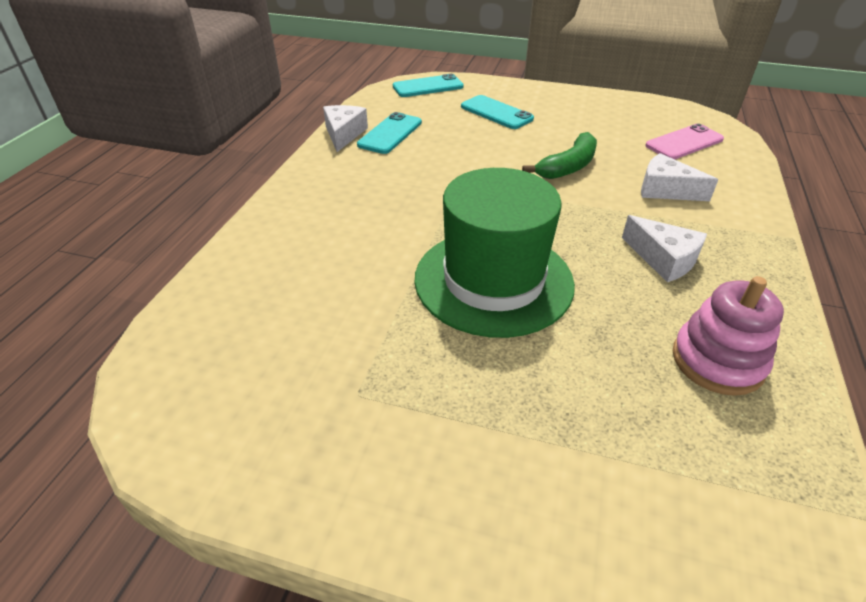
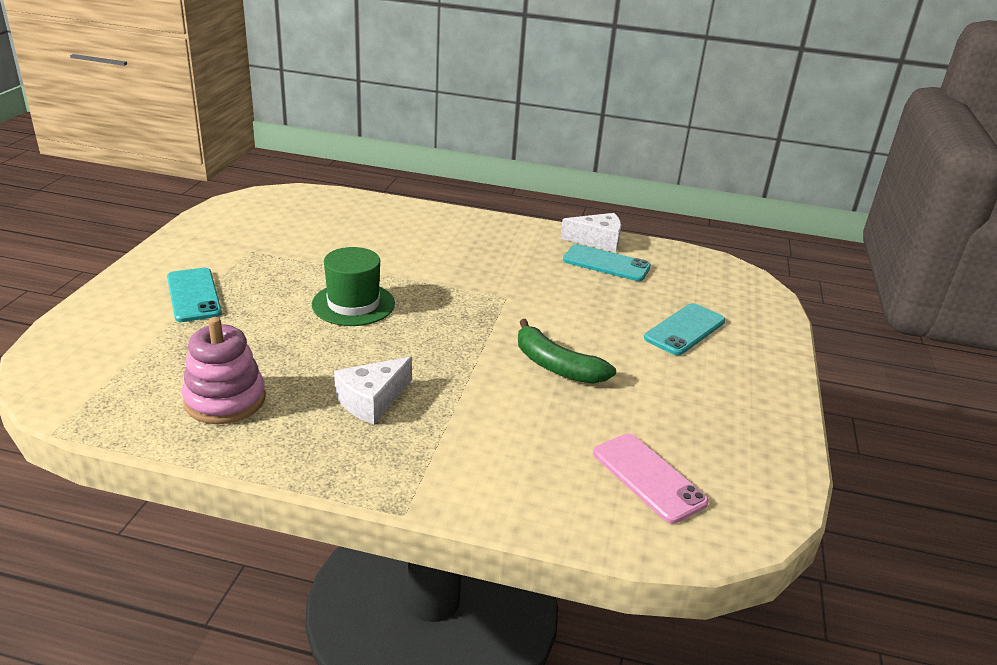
camera: 85 degrees right, 10 degrees down
turquoise phone [393,74,464,97] -> turquoise phone moved to [167,268,222,322]
green hat [414,168,575,338] -> green hat [312,247,395,326], size x0.60
white cheese [641,153,718,201] -> none

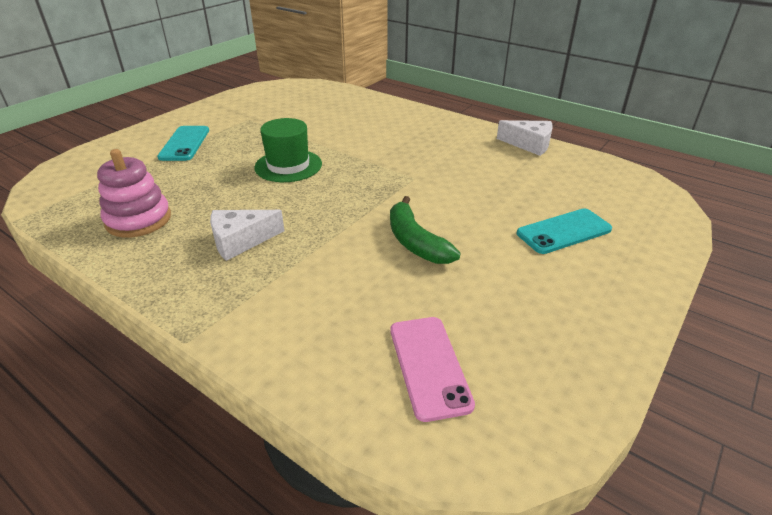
camera: 25 degrees right, 5 degrees up
turquoise phone [563,244,651,281] -> none

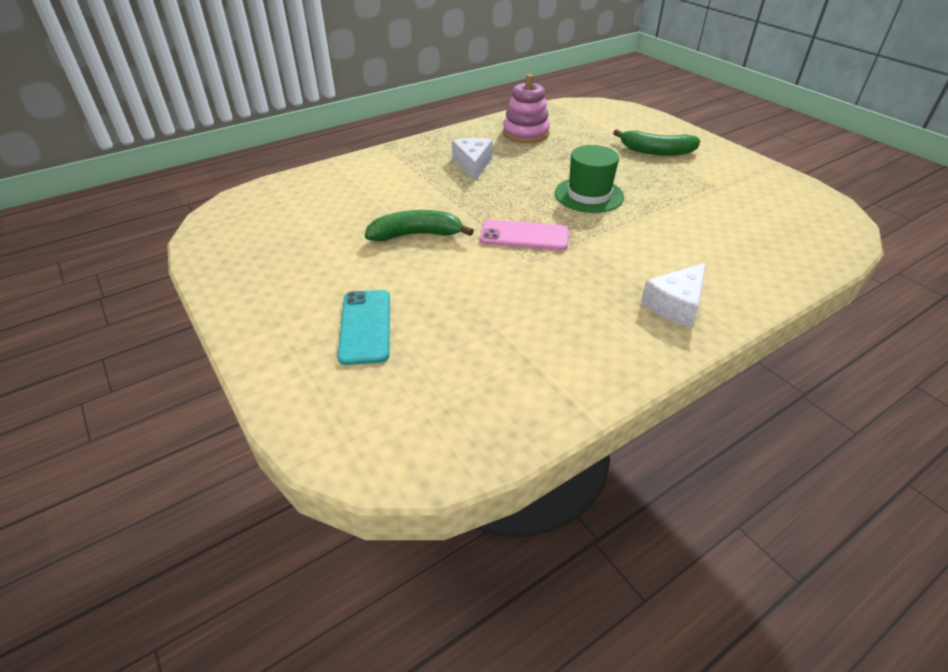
camera: 110 degrees right, 5 degrees up
turquoise phone [157,126,209,161] -> green banana [613,129,700,156]
pink phone [390,317,475,422] -> pink phone moved to [480,219,569,251]
white cheese [497,120,553,156] -> white cheese moved to [641,263,706,327]

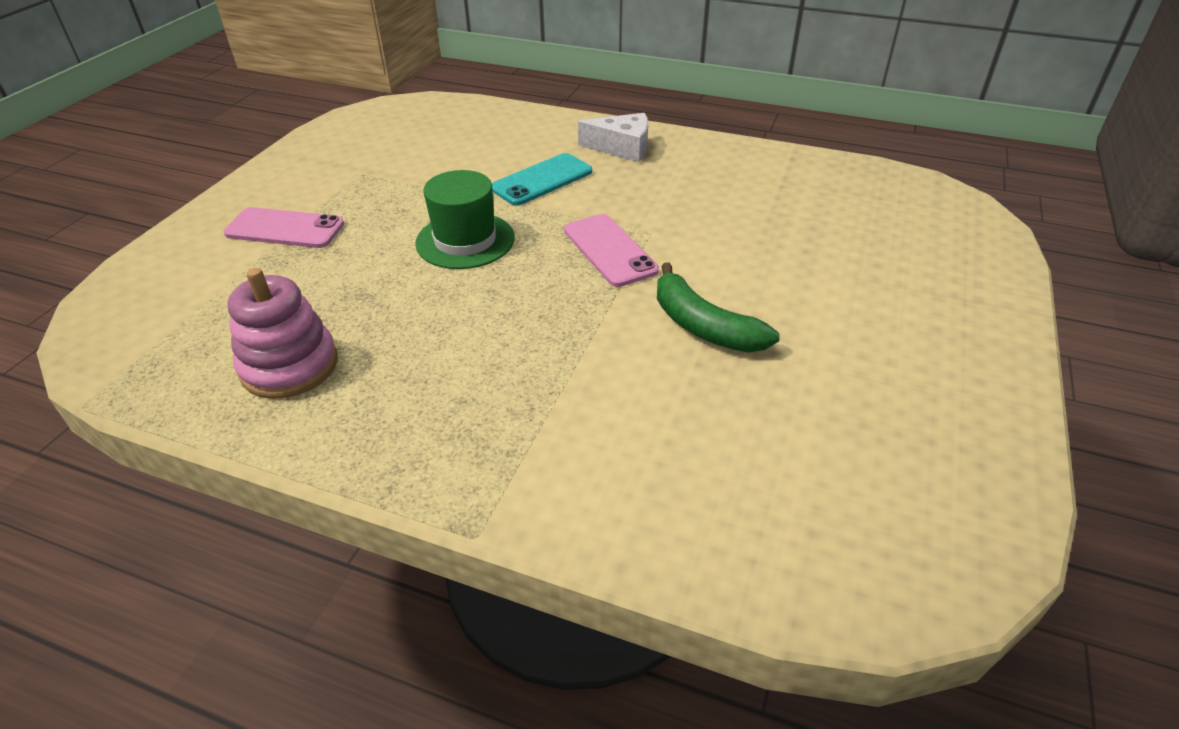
camera: 125 degrees left, 0 degrees up
turquoise phone [338,290,390,365] -> turquoise phone moved to [492,153,592,206]
white cheese [452,138,493,182] -> none
green banana [613,129,700,156] -> pink phone [224,207,344,248]

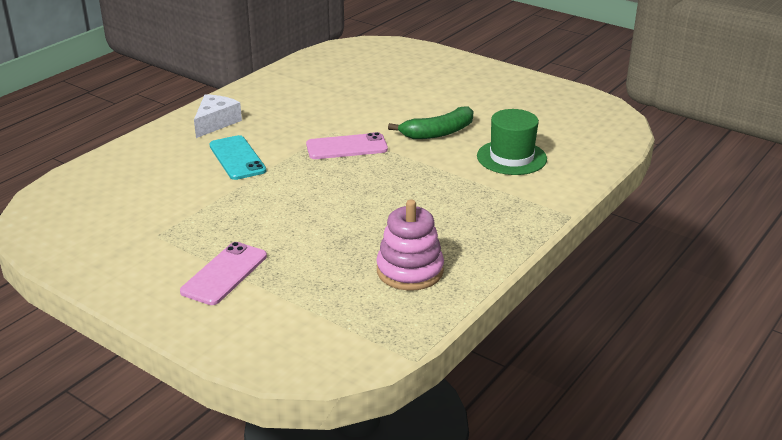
camera: 75 degrees left, 10 degrees down
green hat [415,170,515,269] -> green hat moved to [477,109,547,175]

